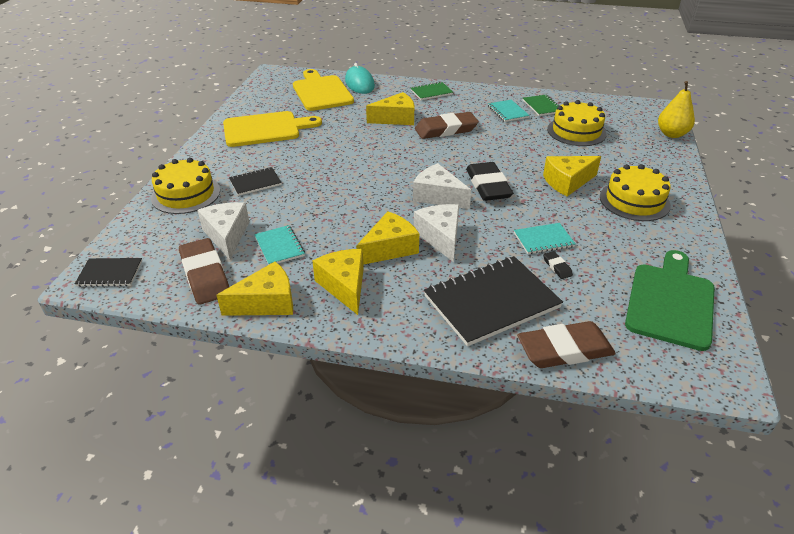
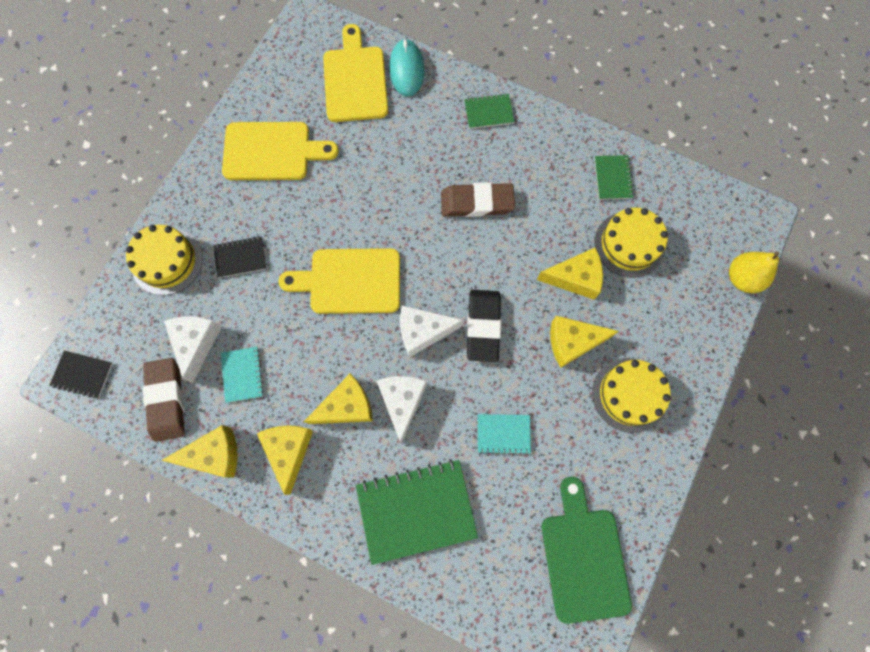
camera: 15 degrees right, 35 degrees up
yellow cheese [366,92,414,125] -> yellow cheese moved to [537,247,603,300]
white cheese [413,163,471,209] -> white cheese turned 60 degrees counterclockwise [400,305,464,357]
black notebook [424,256,563,346] -> green notebook [356,459,478,565]
turquoise notebook [488,100,530,122] -> none
brown eraser [517,321,616,368] -> none
black eraser [543,251,573,279] -> none
green cutting board [625,250,715,351] -> green cutting board turned 45 degrees counterclockwise [542,477,632,624]
none -> yellow cutting board [278,248,400,314]

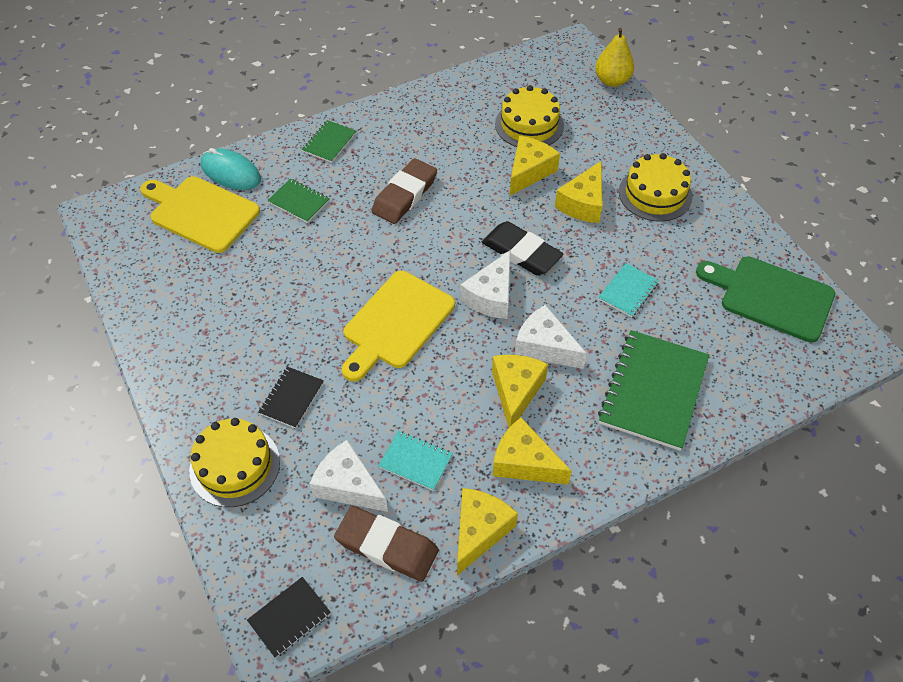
camera: 55 degrees left, 20 degrees down
yellow cutting board [222,122,339,180] -> none
green notebook [594,155,634,200] -> green notebook moved to [267,179,330,223]

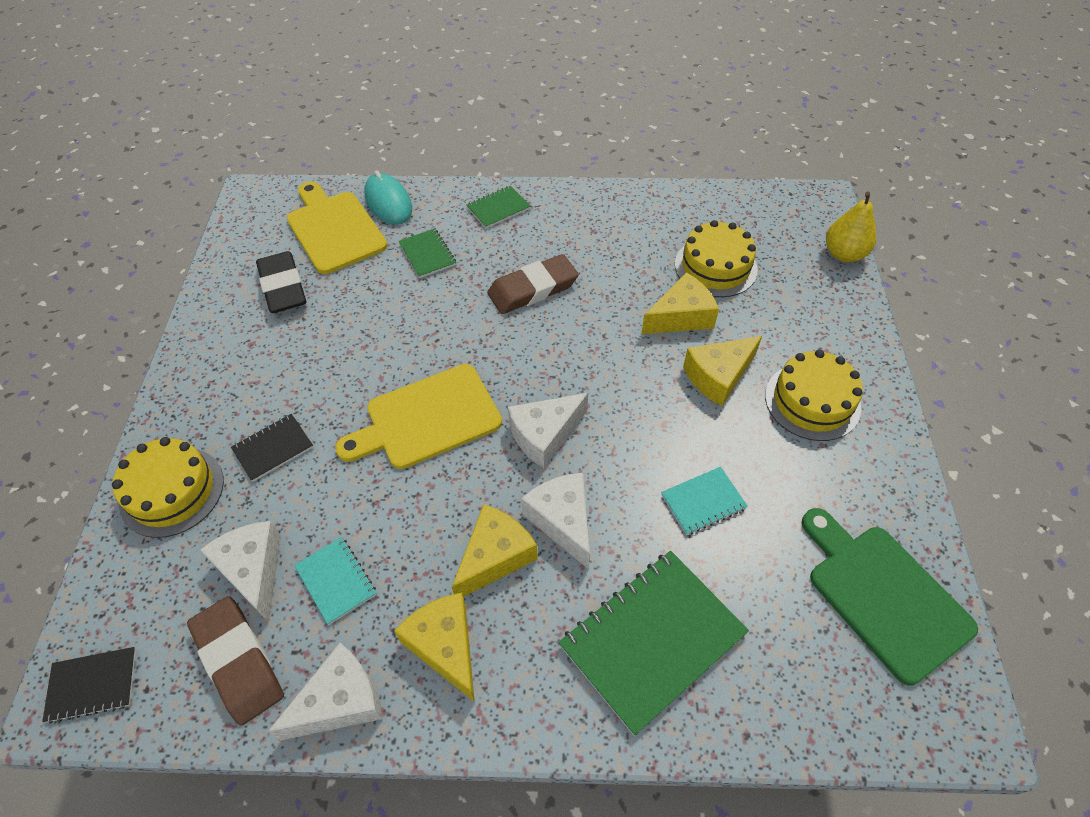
camera: 30 degrees right, 0 degrees up
yellow cheese [457,488,518,575] -> white cheese [268,643,383,741]
black eraser [482,221,563,275] -> black eraser moved to [256,251,307,313]

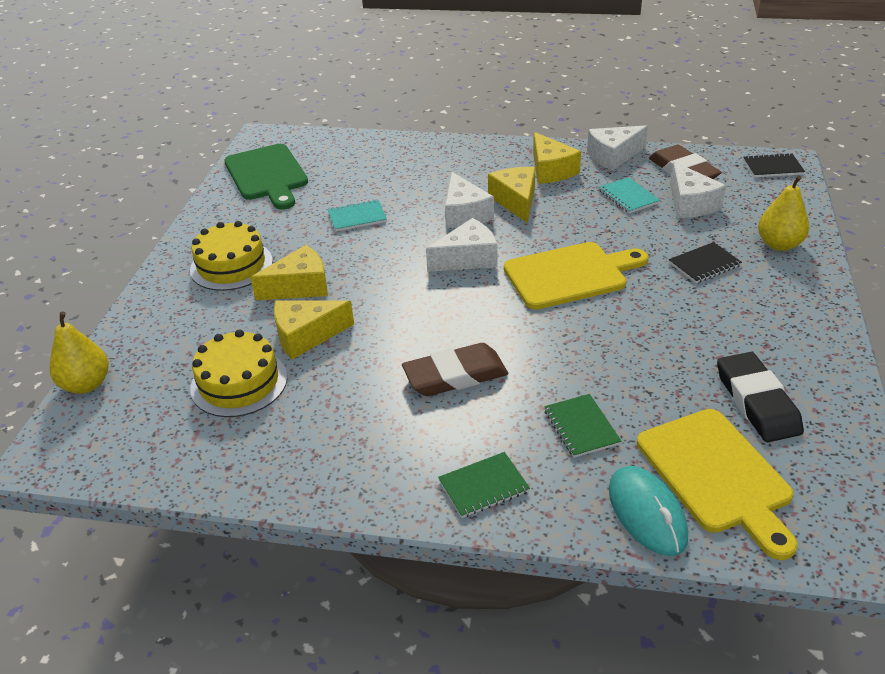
camera: 170 degrees left, 15 degrees down
yellow cake [112,437,224,538] -> yellow pear [758,176,809,251]
yellow cheese [452,504,538,597] -> yellow cheese turned 120 degrees clockwise [488,167,535,223]
green notebook [559,551,749,736] -> none

